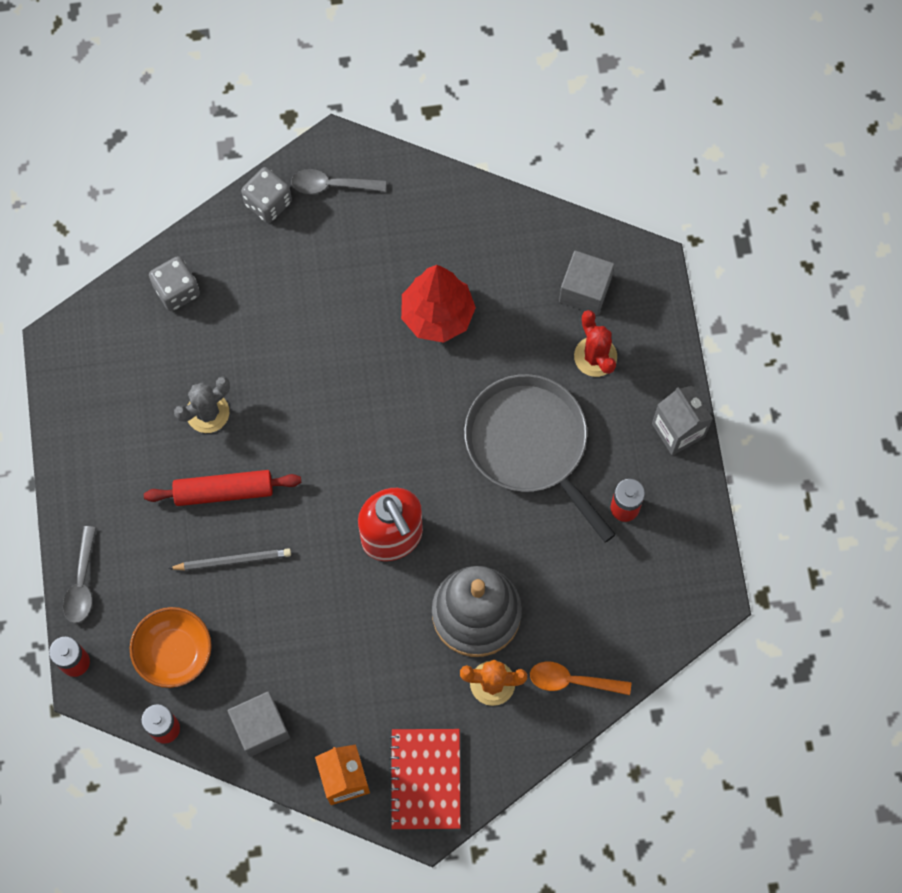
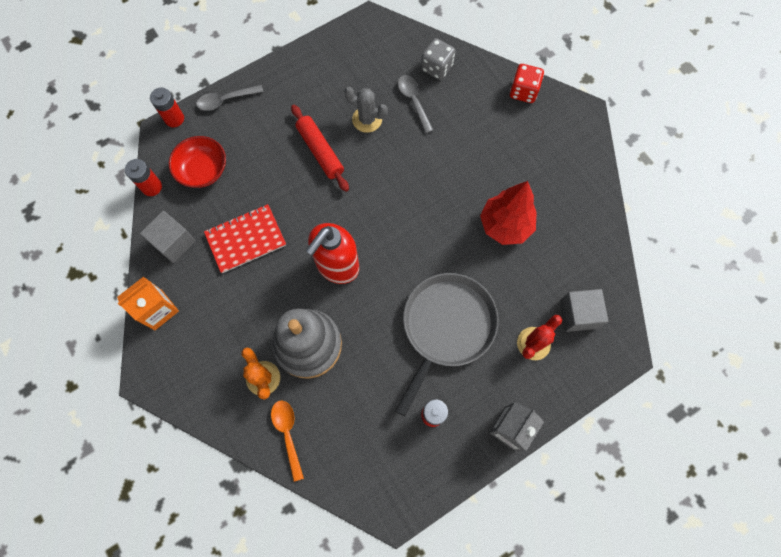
camera: 65 degrees right, 0 degrees up
orange bowl [130,607,212,688] -> red bowl [169,136,226,188]
grey pencil [168,548,291,571] -> none
grey dice [241,167,292,223] -> red dice [510,64,544,103]
grey spoon [291,169,386,194] -> grey spoon moved to [398,75,433,133]
red notebook [389,729,460,829] -> red notebook moved to [204,204,286,273]

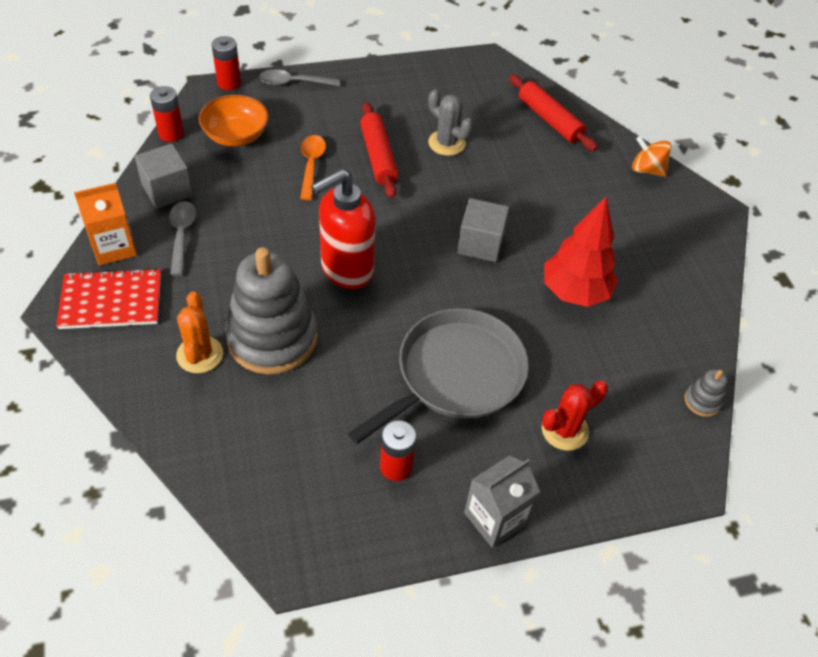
camera: 15 degrees right, 20 degrees down
red bowl [169,136,226,188] -> orange bowl [199,95,269,146]
red notebook [204,204,286,273] -> red notebook moved to [56,268,161,329]
orange spoon [271,400,304,482] -> orange spoon moved to [300,135,326,200]
grey spoon [398,75,433,133] -> grey spoon moved to [169,201,196,276]
grey dice [421,38,456,80] -> red rolling pin [509,75,597,151]
red dice [510,64,544,103] -> orange spinning top [632,136,672,177]
grey cube [560,289,608,332] -> grey cube moved to [457,198,509,262]
none -> grey stacking toy [685,369,727,417]

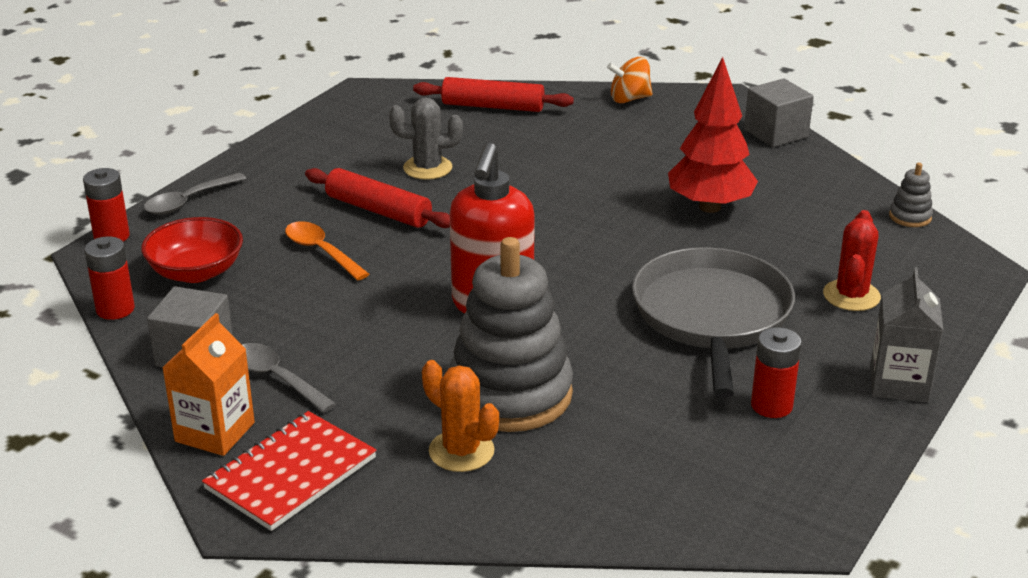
camera: 40 degrees left, 20 degrees down
orange bowl [199,95,269,146] -> red bowl [141,217,243,283]
grey cube [457,198,509,262] -> grey cube moved to [744,78,814,147]

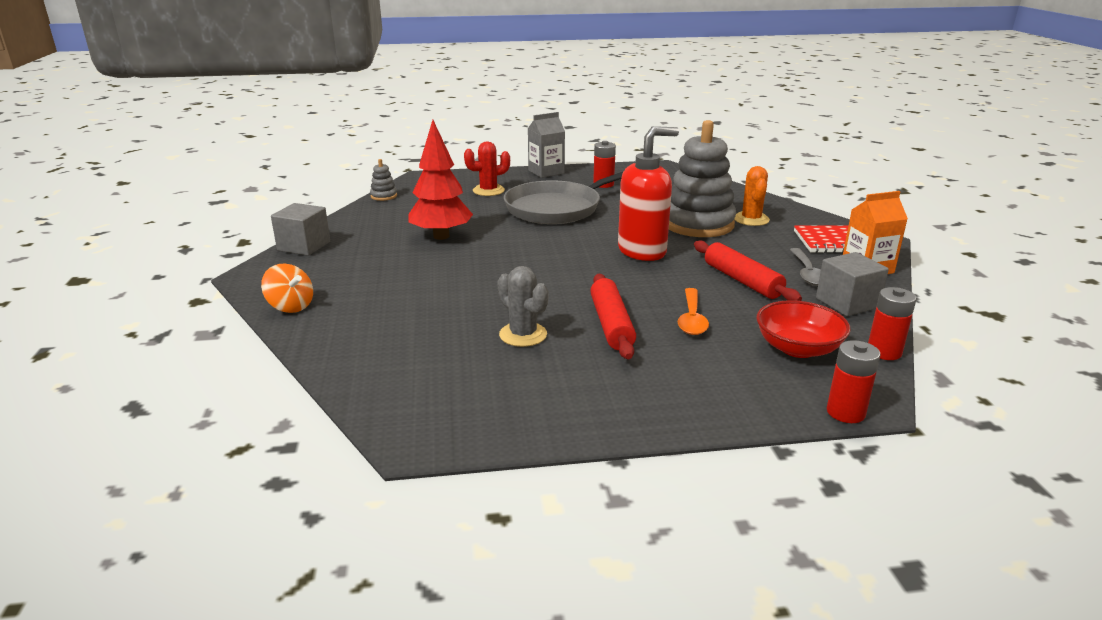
camera: 130 degrees left, 5 degrees down
grey spoon [144,173,246,214] -> none
red rolling pin [413,77,574,112] -> red rolling pin moved to [694,241,802,301]

